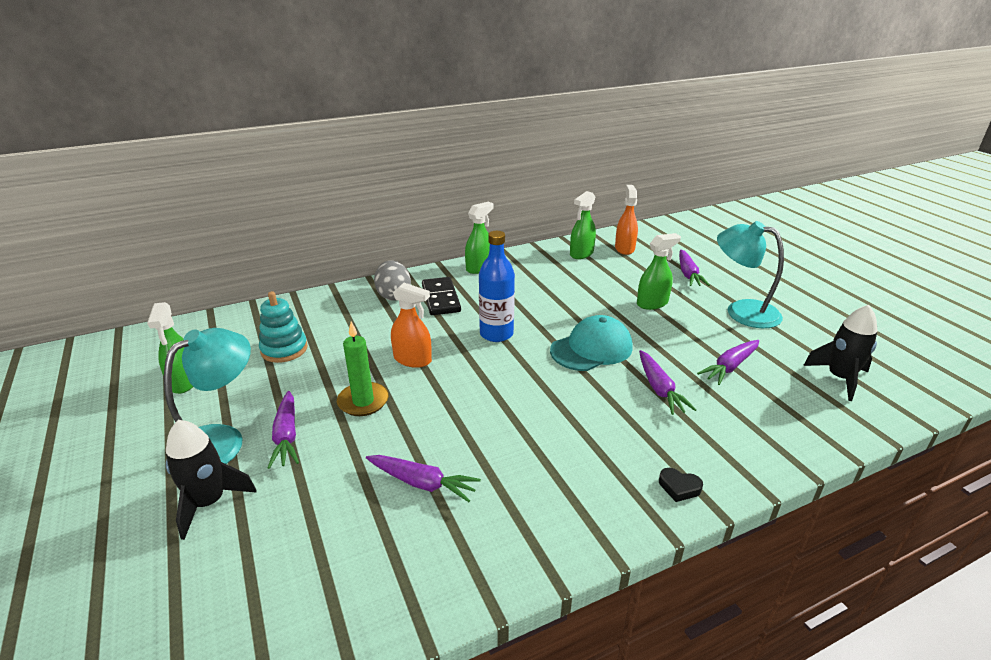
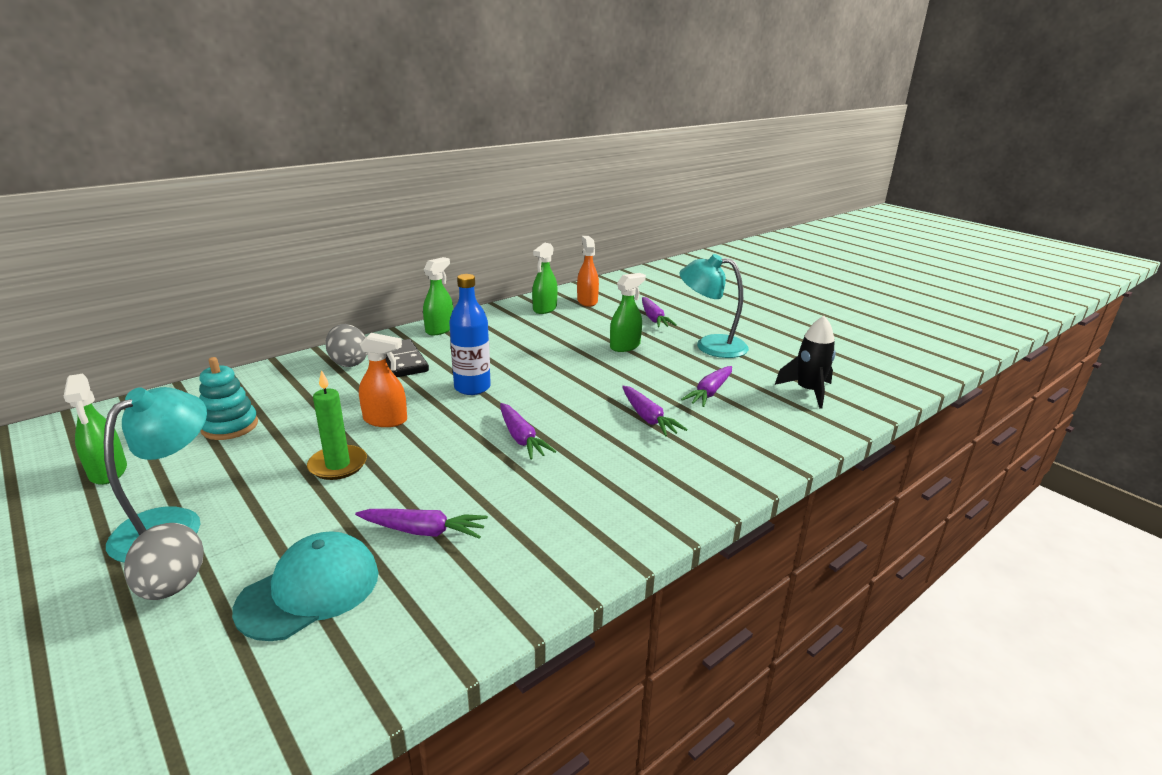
camera: 15 degrees left, 5 degrees down
black rocket [166,420,257,540] -> grey egg [124,523,203,600]
purple carrot [267,391,299,469] -> purple carrot moved to [500,403,556,459]
turquoise cap [550,315,633,371] -> turquoise cap moved to [232,531,379,641]
black heart [659,468,703,502] -> none

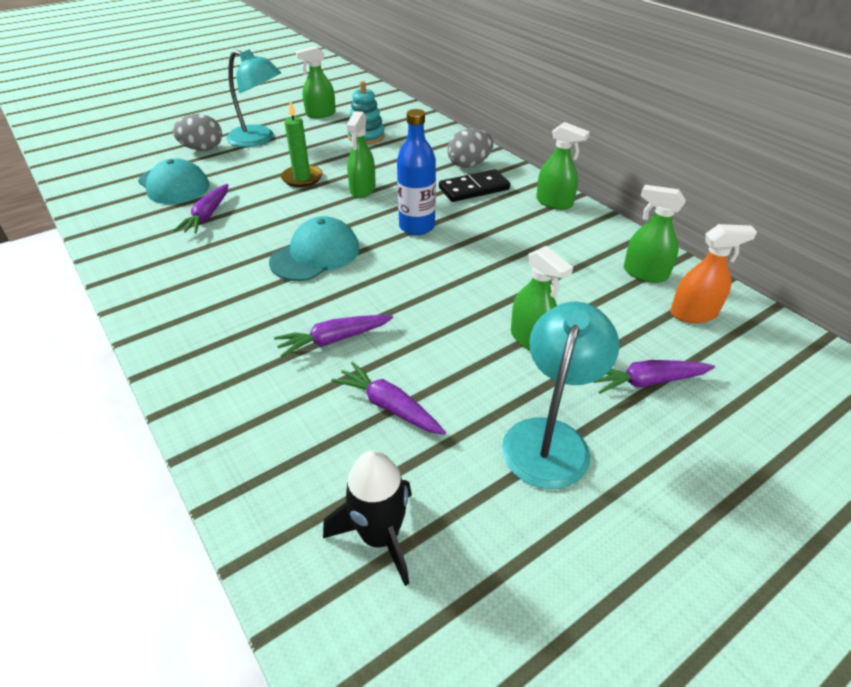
camera: 95 degrees right, 15 degrees up
orange spray bottle [359,333,407,427] -> green spray bottle [346,111,376,198]
purple carrot [500,403,556,459] -> turquoise cap [269,216,360,281]

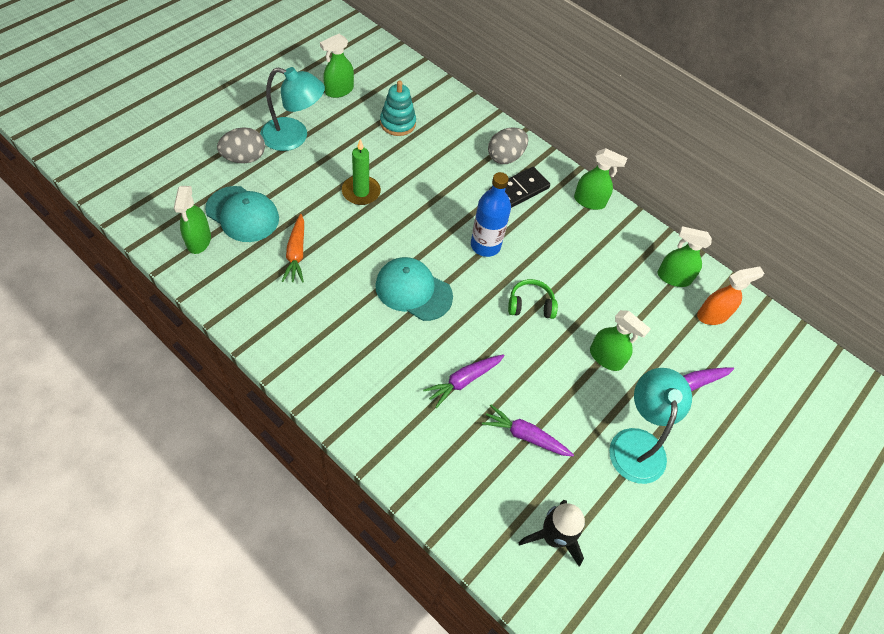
camera: 20 degrees left, 15 degrees up
purple carrot [174,184,228,234] -> orange carrot [282,214,304,283]
turquoise cap [269,216,360,281] -> turquoise cap turned 90 degrees counterclockwise [375,257,453,321]
green spray bottle [346,111,376,198] -> green spray bottle moved to [174,186,211,254]
none -> green headphones [508,279,558,319]

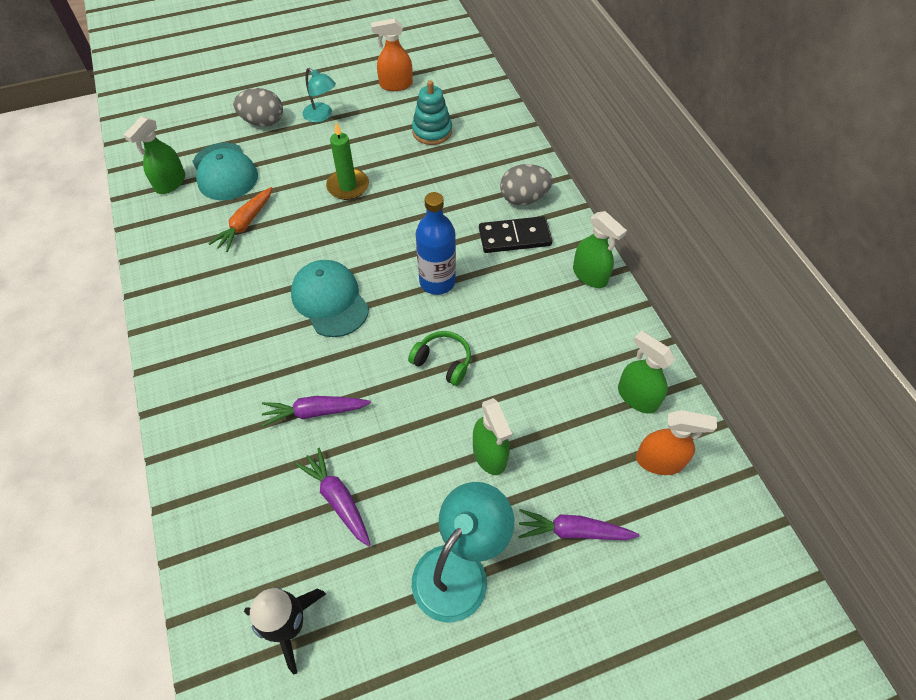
camera: 35 degrees right, 0 degrees up
turquoise lamp [260,67,325,151] -> turquoise lamp [303,68,336,123], size x0.60
green spray bottle [320,34,354,98] -> orange spray bottle [371,18,413,91]

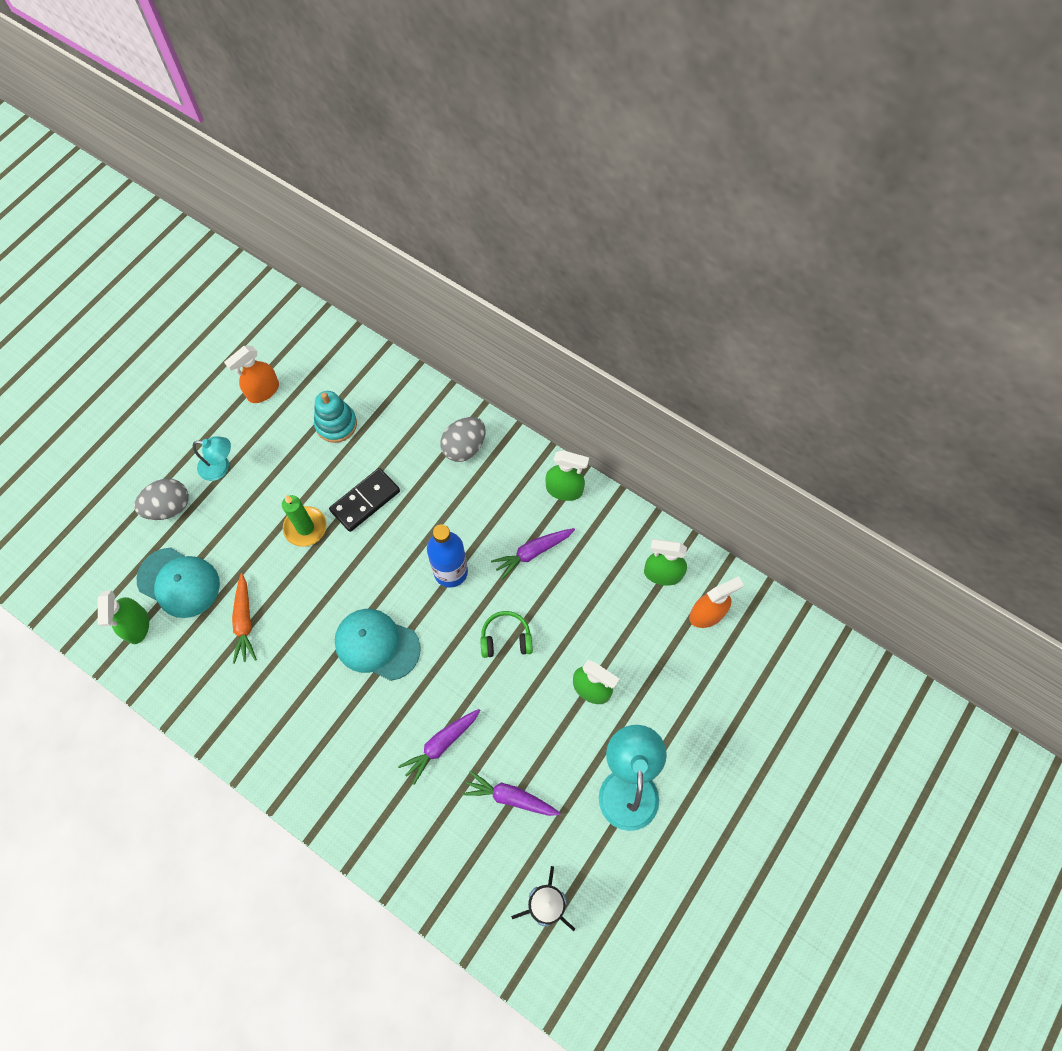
camera: 35 degrees left, 10 degrees up
black domino [479,216,552,253] -> black domino moved to [329,468,400,532]
purple carrot [518,509,639,540] -> purple carrot moved to [491,528,575,579]

